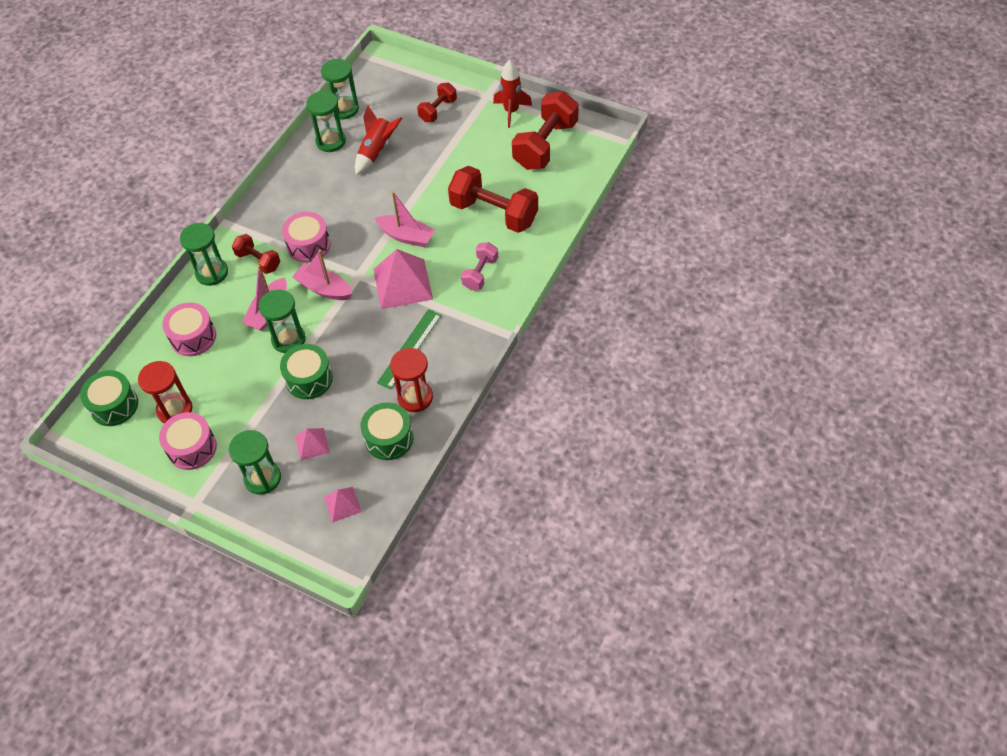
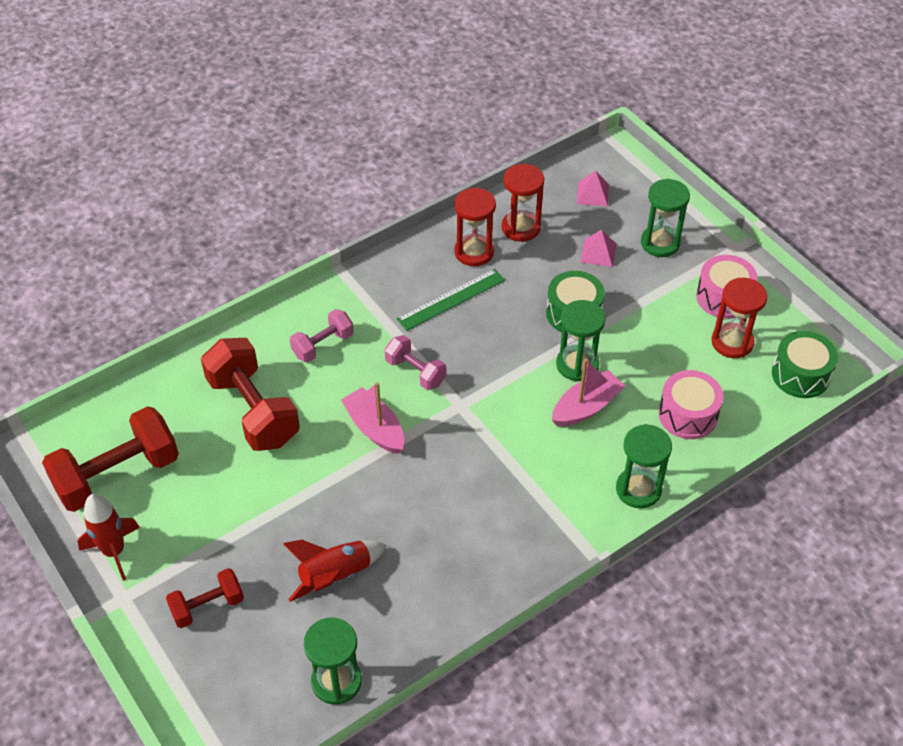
camera: 155 degrees left, 5 degrees down
red dumbbell [232,234,280,274] -> none
pink drum [282,212,331,263] -> none
pink boat [292,250,352,300] -> none
green hourglass [306,91,346,152] -> none
green drum [361,402,413,460] -> red hourglass [501,164,544,242]
pink pyramid [373,249,433,309] -> pink dumbbell [385,335,446,390]

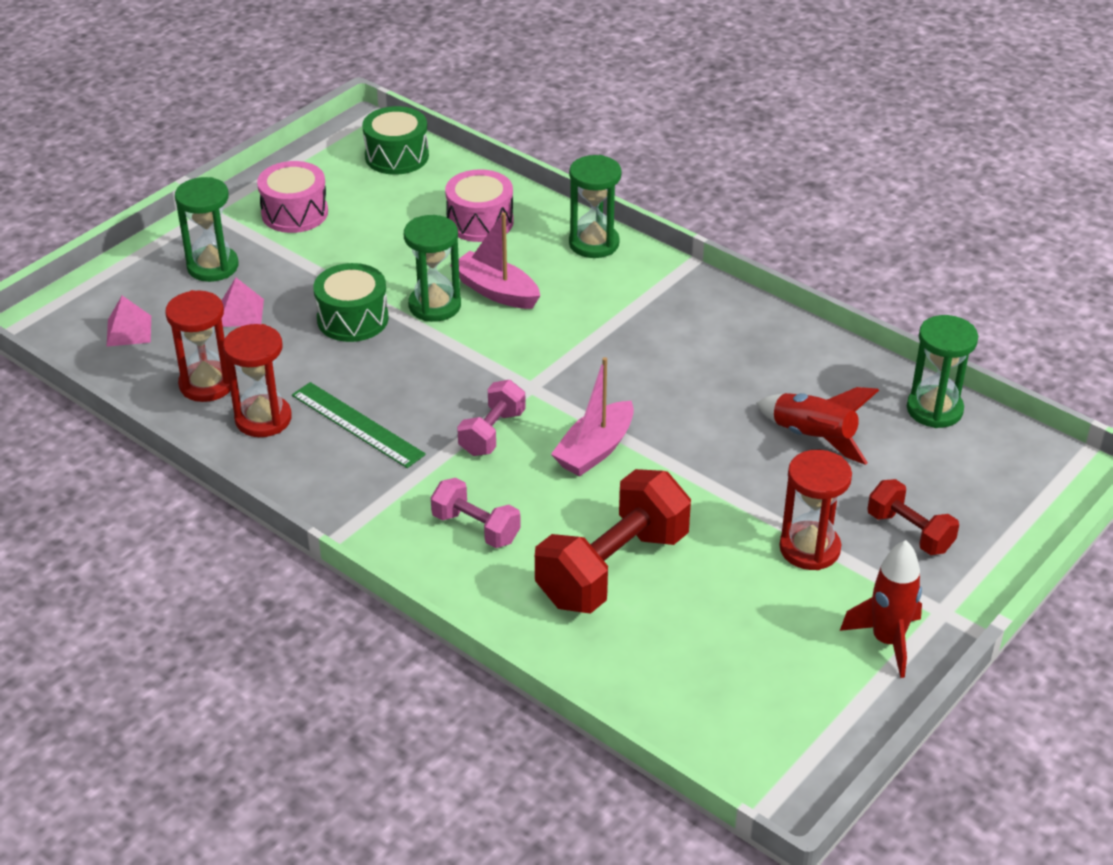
camera: 105 degrees left, 10 degrees down
red dumbbell [42,406,179,512] -> none
red hourglass [711,278,767,358] -> red hourglass moved to [779,450,852,570]

